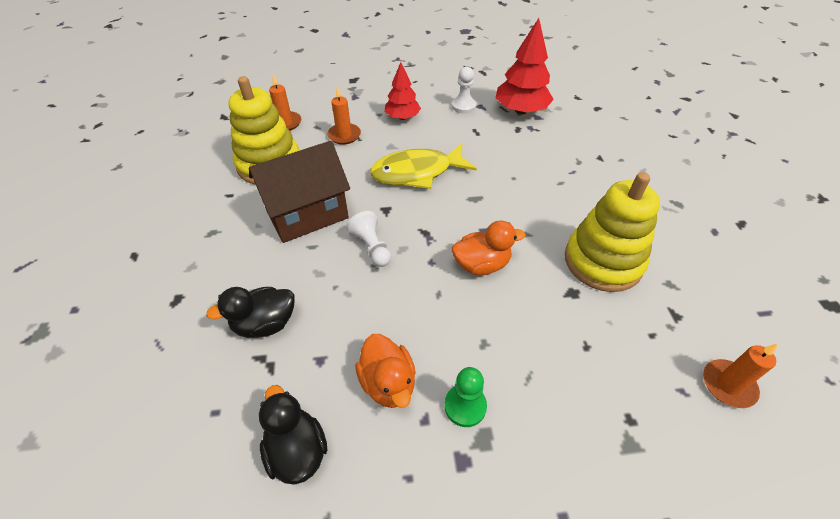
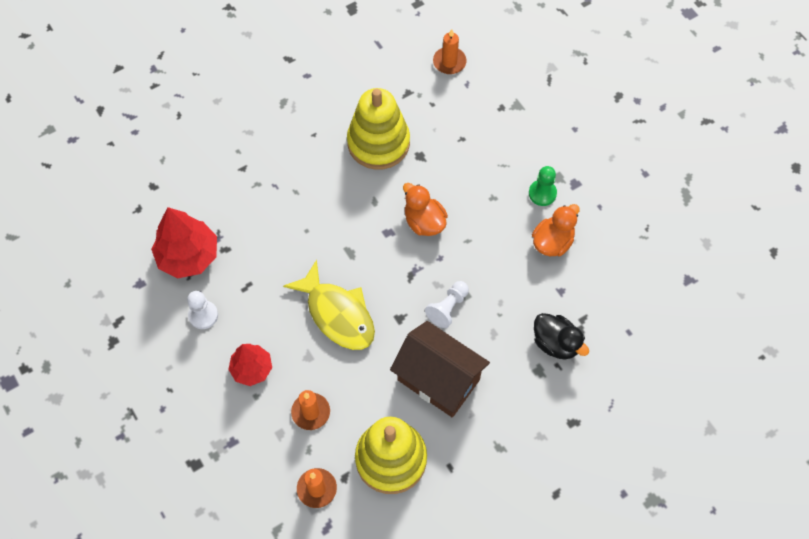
camera: 115 degrees left, 15 degrees up
black duck [259,385,328,484] -> none

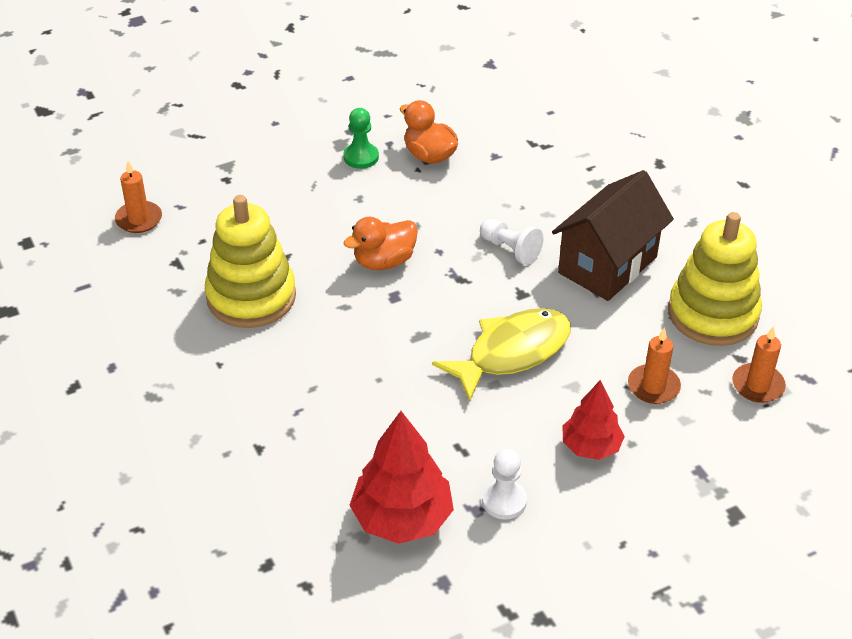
camera: 85 degrees left, 20 degrees down
black duck [534,313,589,360] -> none

